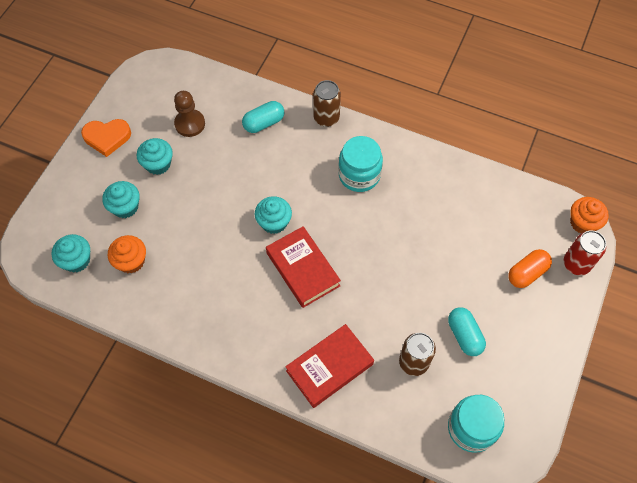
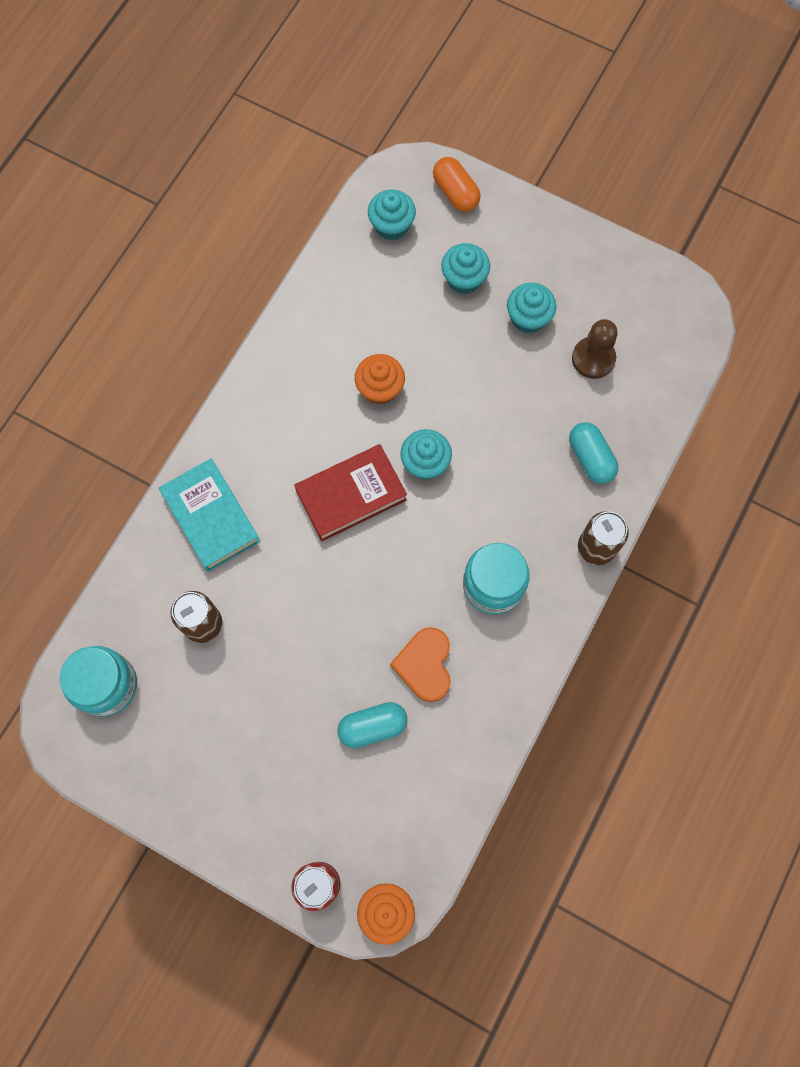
camera: 95 degrees right, 10 degrees up
orange heart [81,119,131,157] -> orange heart moved to [390,627,451,702]
orange cupcake [108,235,146,274] -> orange cupcake moved to [355,354,405,405]
red book [285,324,374,408] -> turquoise book [159,458,261,572]
turquoise capsule [448,307,486,356] -> turquoise capsule moved to [337,702,408,748]
orange capsule [508,249,552,288] -> orange capsule moved to [433,157,481,212]

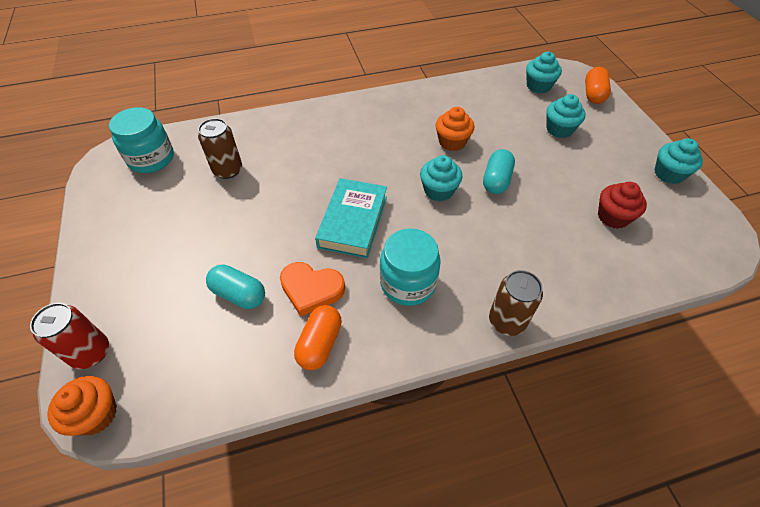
camera: 45 degrees right, 20 degrees down
turquoise book [159,458,261,572] -> turquoise book moved to [315,178,387,258]
red book [294,444,407,541] -> none
orange heart [390,627,451,702] -> orange heart turned 120 degrees counterclockwise [280,262,345,316]
turquoise cupcake [507,283,556,333] -> turquoise cupcake moved to [654,138,703,184]
turquoise capsule [569,422,618,484] -> turquoise capsule moved to [483,149,515,194]
brown pawn [572,319,618,379] -> red cupcake [598,182,647,229]
none -> orange capsule [294,305,342,370]

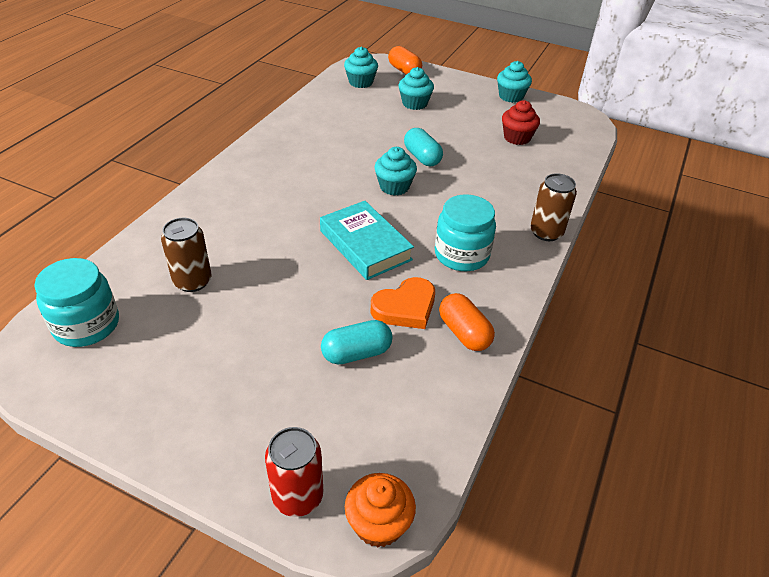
camera: 50 degrees left, 10 degrees down
orange cupcake [436,107,474,151] -> none

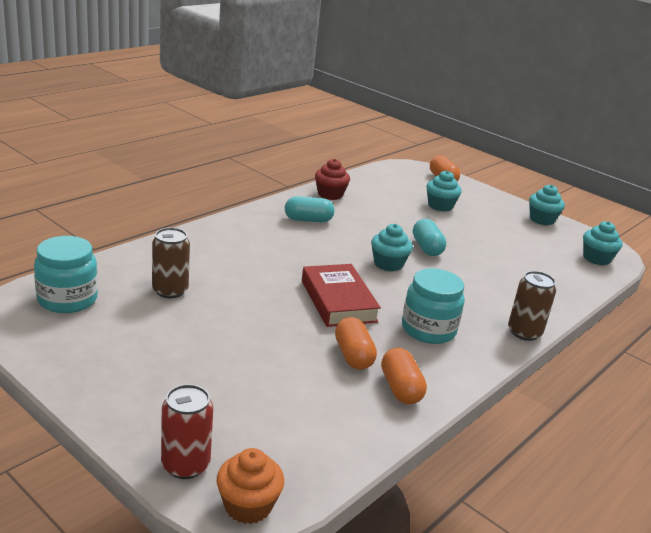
camera: 15 degrees right, 15 degrees down
turquoise book [320,201,414,280] -> red book [302,264,381,327]
turquoise capsule [321,320,392,365] -> turquoise capsule moved to [285,196,334,222]
turquoise cupcake [344,47,378,88] -> turquoise cupcake moved to [583,221,623,265]
orange heart [371,277,435,329] -> orange capsule [335,317,377,370]
red cupcake [502,100,540,145] -> red cupcake moved to [315,159,350,200]

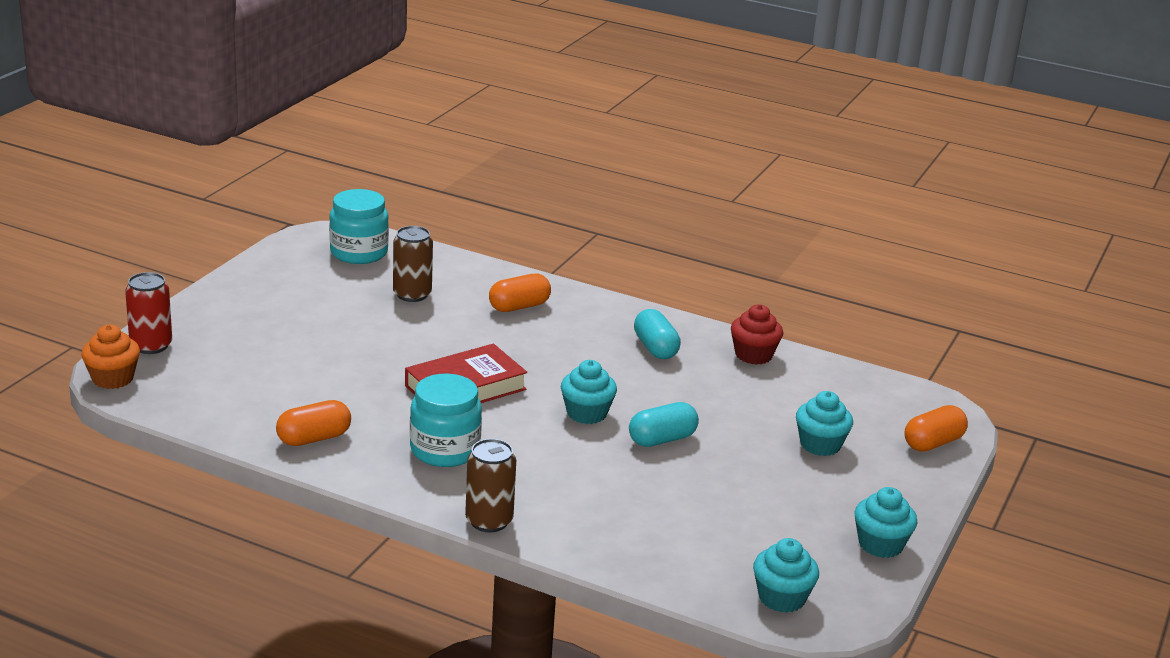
camera: 75 degrees right, 0 degrees up
orange capsule [335,317,377,370] -> orange capsule moved to [489,274,551,312]

